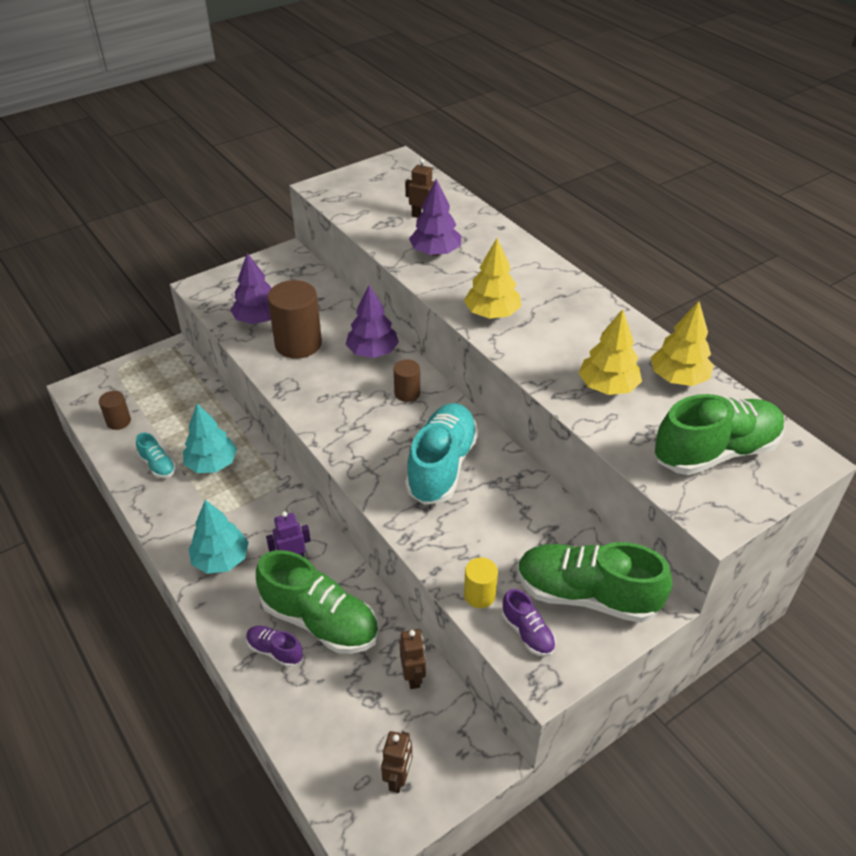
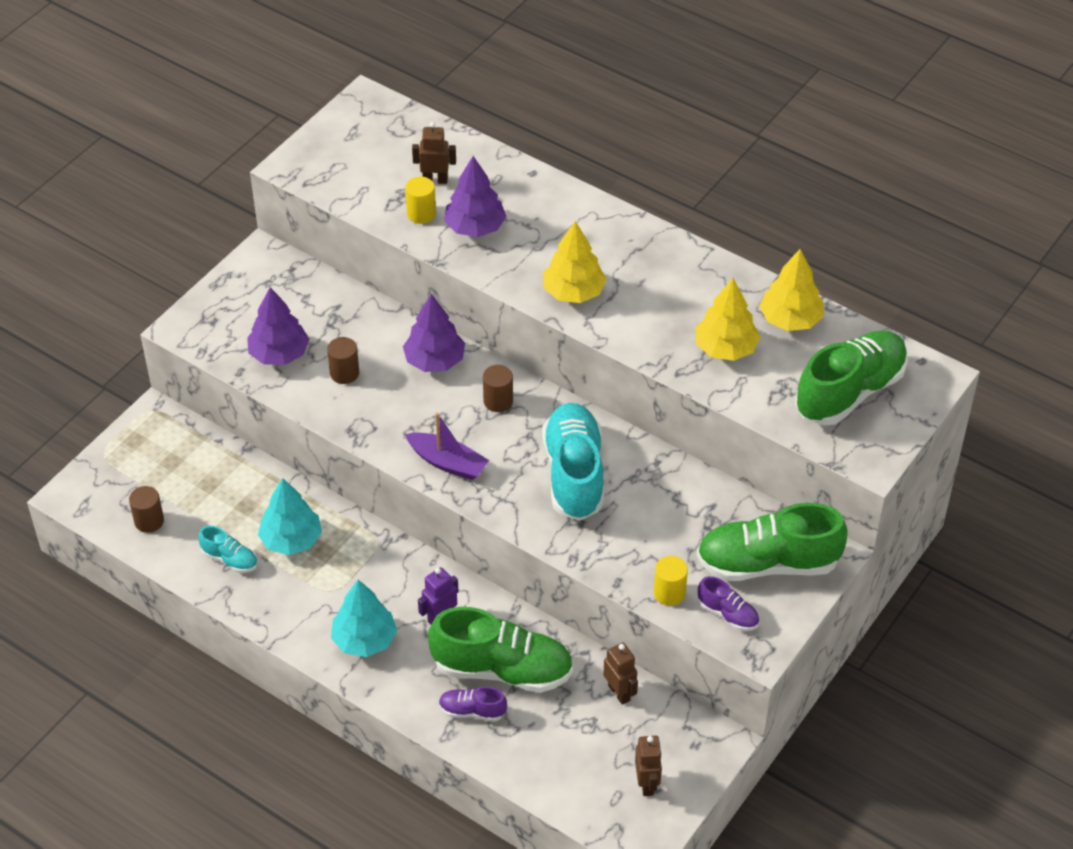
camera: 20 degrees left, 5 degrees up
brown cylinder [267,280,322,358] -> brown cylinder [327,337,359,384], size x0.52
none -> yellow cylinder [405,177,436,224]
none -> purple boat [405,413,489,480]

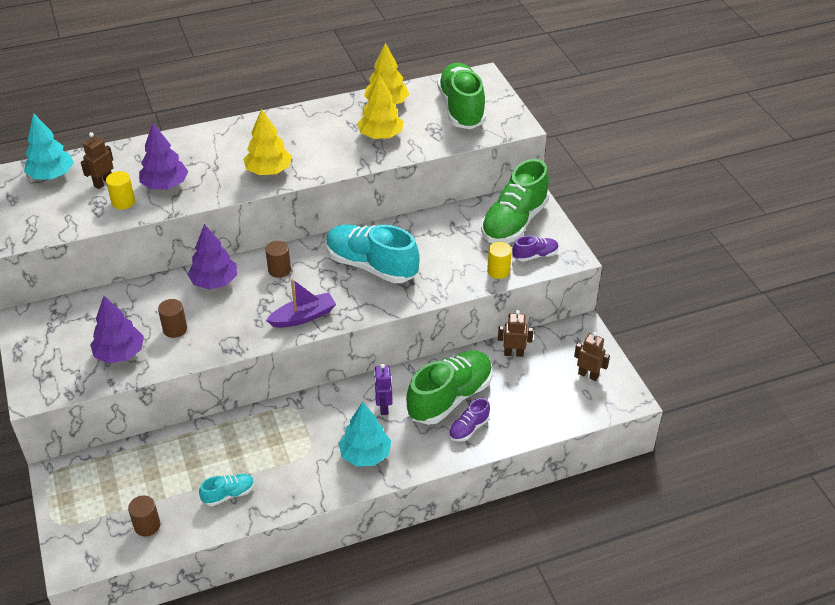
camera: 55 degrees left, 5 degrees down
turquoise tree [258,478,322,555] -> turquoise tree moved to [24,113,74,180]

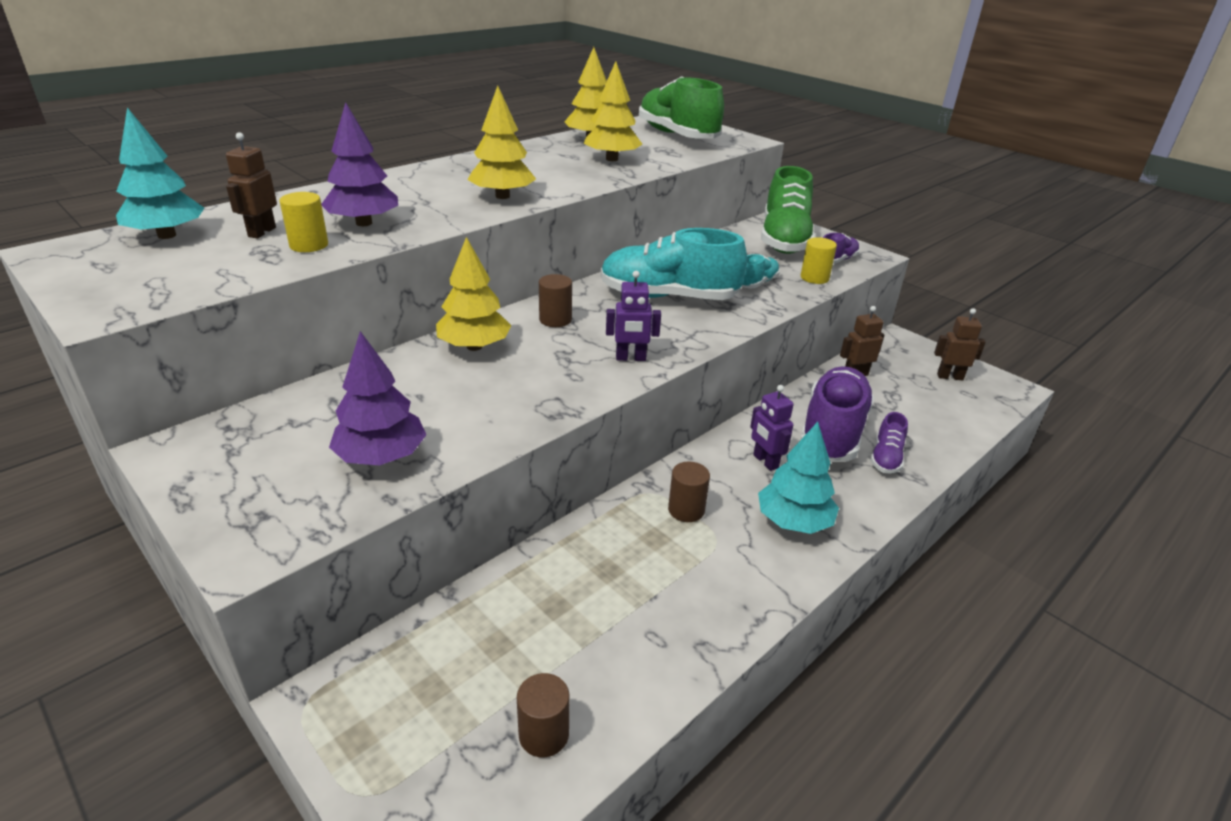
camera: 25 degrees left, 10 degrees down
brown cylinder [158,299,187,338] -> brown cylinder moved to [668,461,710,522]
purple tree [188,224,237,290] -> yellow tree [436,237,511,351]
turquoise shoe [199,474,254,506] -> turquoise shoe moved to [741,254,780,288]
purple boat [266,279,336,328] -> purple robot [606,271,661,361]
green shoe [406,350,492,425] -> purple shoe [801,366,874,462]

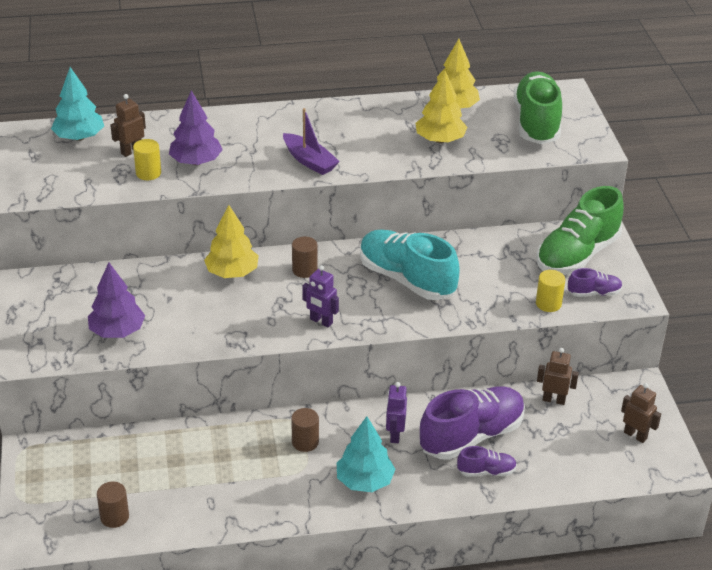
camera: 35 degrees right, 5 degrees up
yellow tree [468,86,536,199] -> purple boat [283,108,340,175]
turquoise shoe [741,254,780,288] -> none
purple shoe [871,412,908,473] -> purple shoe turned 150 degrees counterclockwise [457,446,517,477]

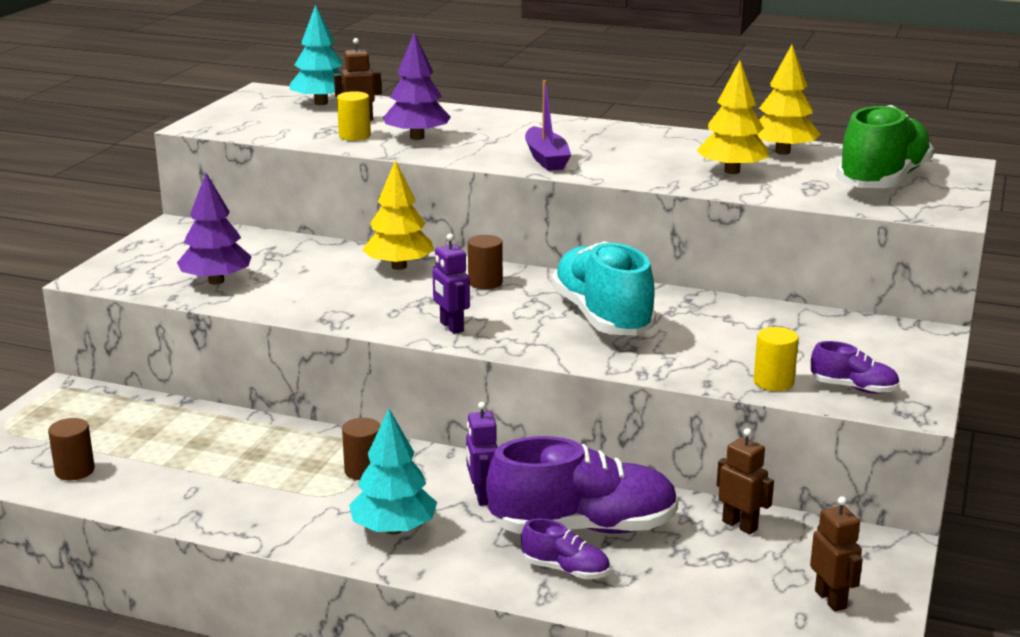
camera: 30 degrees right, 15 degrees down
purple robot [386,382,407,443] -> purple robot turned 45 degrees counterclockwise [466,402,498,506]
green shoe [536,186,623,275] -> none

